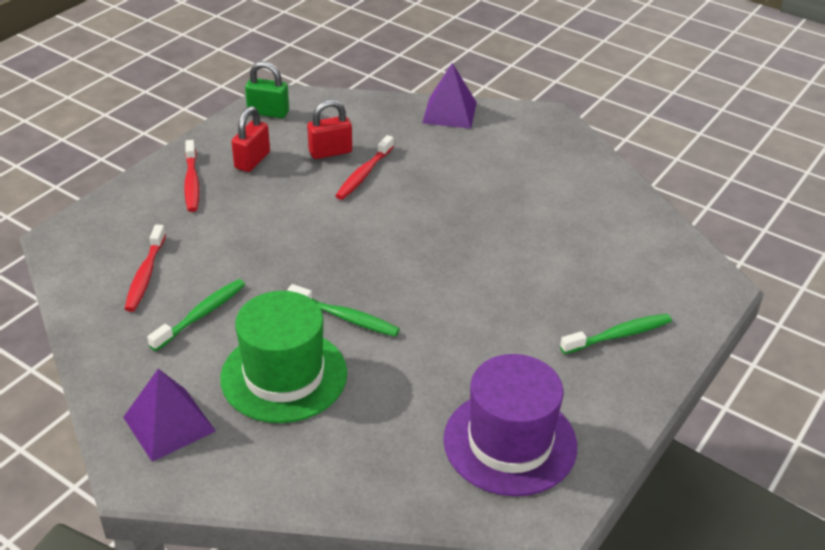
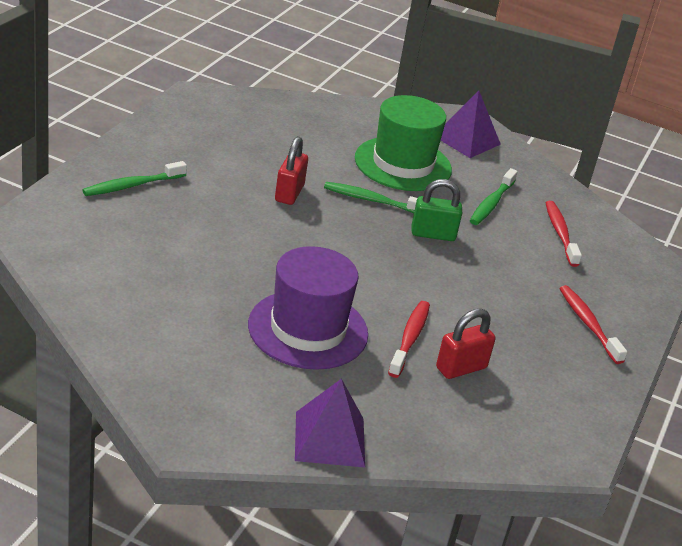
camera: 165 degrees right, 5 degrees down
red padlock [232,106,270,172] -> red padlock moved to [275,136,308,205]
green padlock [245,61,289,118] -> green padlock moved to [412,179,462,241]
purple hat [443,354,577,496] -> purple hat moved to [248,246,368,370]

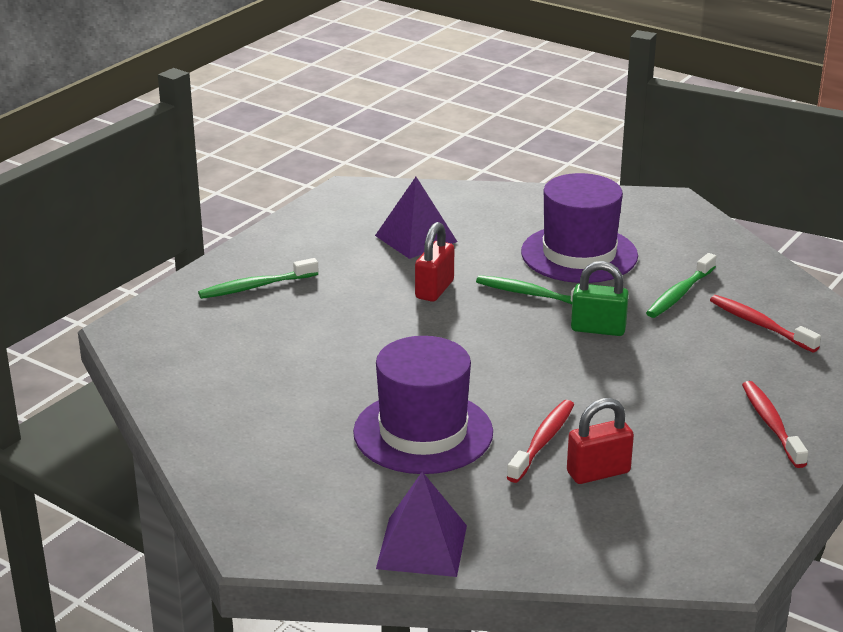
camera: 15 degrees right, 5 degrees down
green hat [355,95,452,191] -> purple hat [521,173,638,283]
purple pyramid [440,90,501,158] -> purple pyramid moved to [375,177,457,259]
red toothbrush [546,201,582,267] -> red toothbrush turned 45 degrees counterclockwise [710,295,821,352]

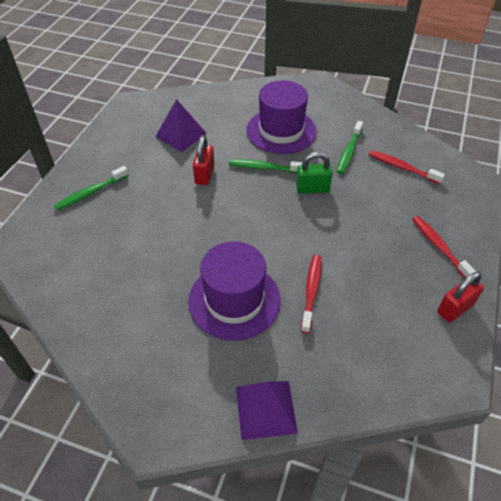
camera: 15 degrees left, 20 degrees up
red padlock [567,398,634,484] -> red padlock moved to [437,272,484,323]

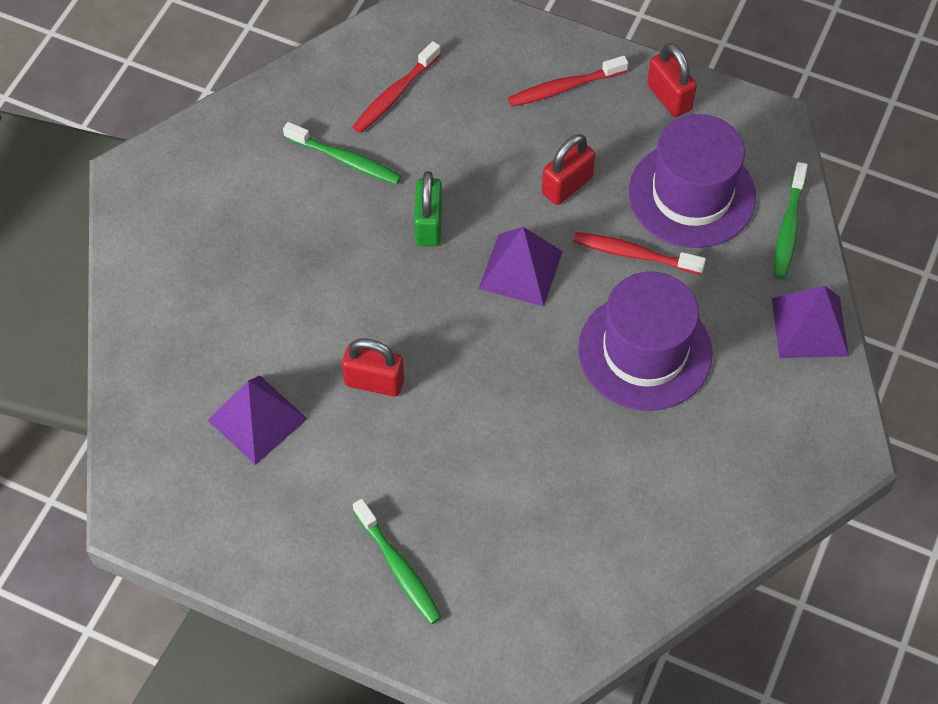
camera: 85 degrees left, 10 degrees up
green toothbrush [229,159,302,173] -> green toothbrush moved to [774,162,808,279]
purple hat [247,80,317,154] -> purple hat moved to [629,114,756,248]
none -> purple pyramid [479,227,563,307]
none -> red padlock [542,134,595,205]

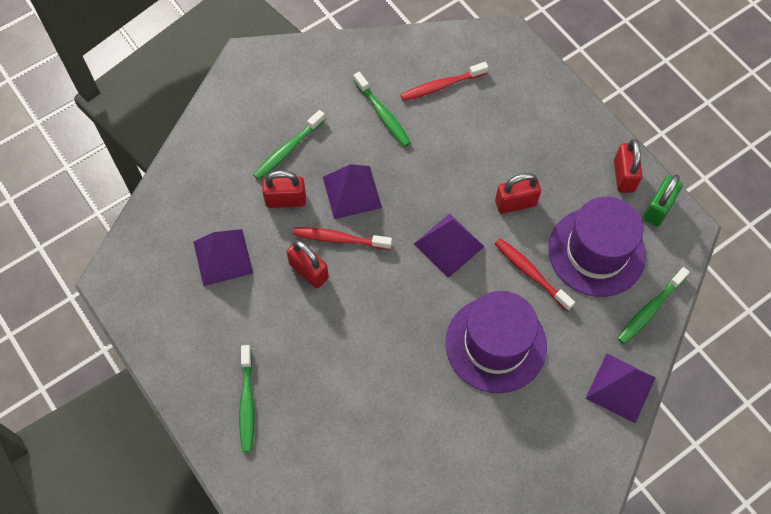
camera: 30 degrees right, 5 degrees up
green padlock [414,171,442,247] -> green padlock moved to [643,175,683,227]
red toothbrush [508,56,628,107] -> red toothbrush moved to [293,227,392,250]
none -> green toothbrush [253,110,325,180]
none -> red padlock [262,170,306,208]
none -> purple pyramid [323,164,382,219]

